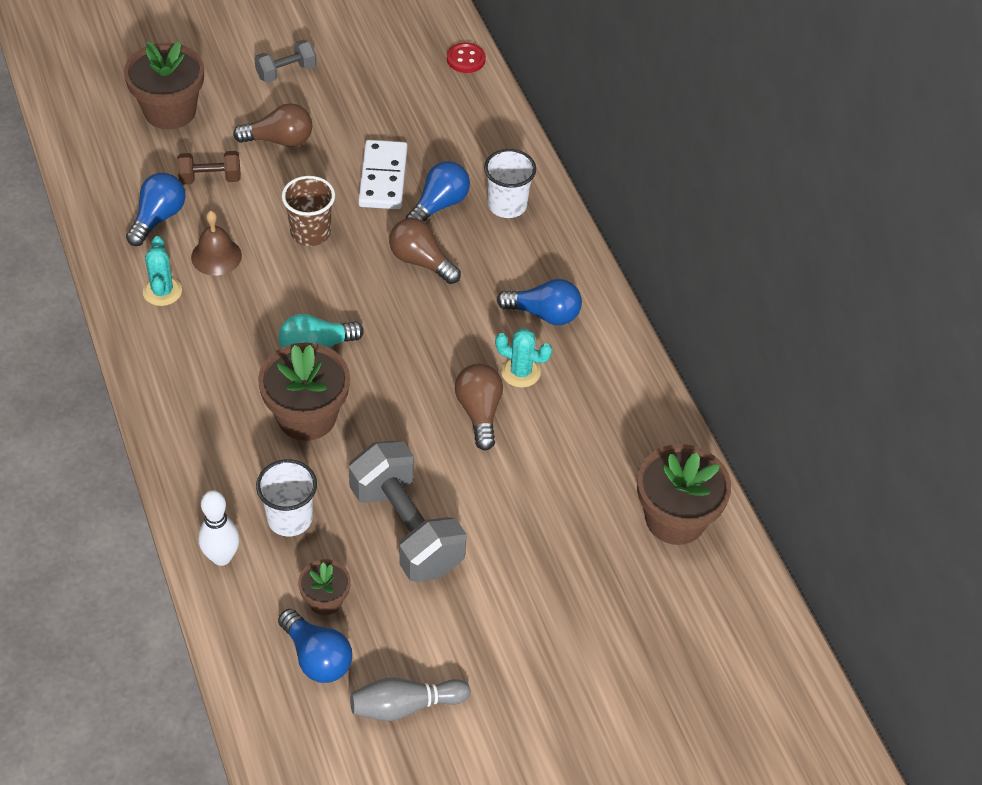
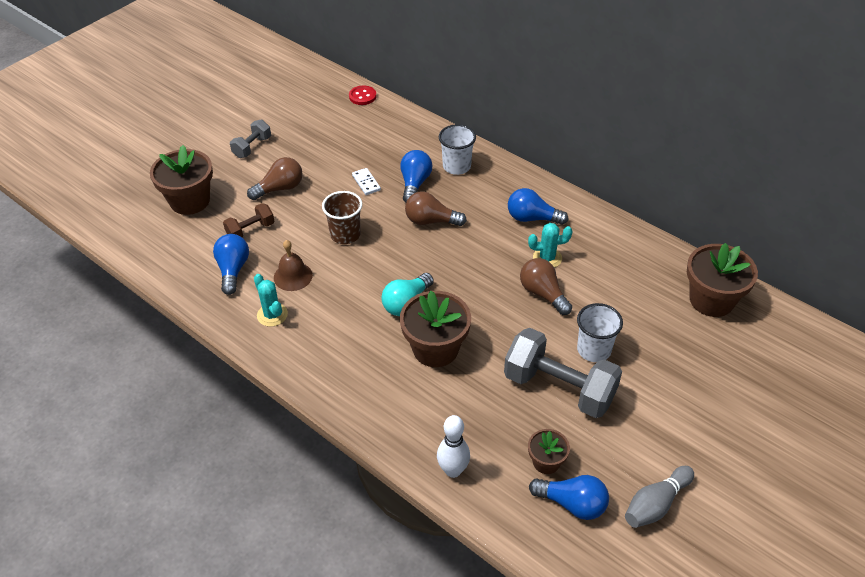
camera: 25 degrees left, 5 degrees down
white cup [256,459,317,537] -> white cup moved to [577,303,623,362]
white domino [358,140,408,209] -> white domino [352,168,381,195], size x0.54
blue light bulb [497,279,582,325] -> blue light bulb turned 150 degrees counterclockwise [508,188,568,225]

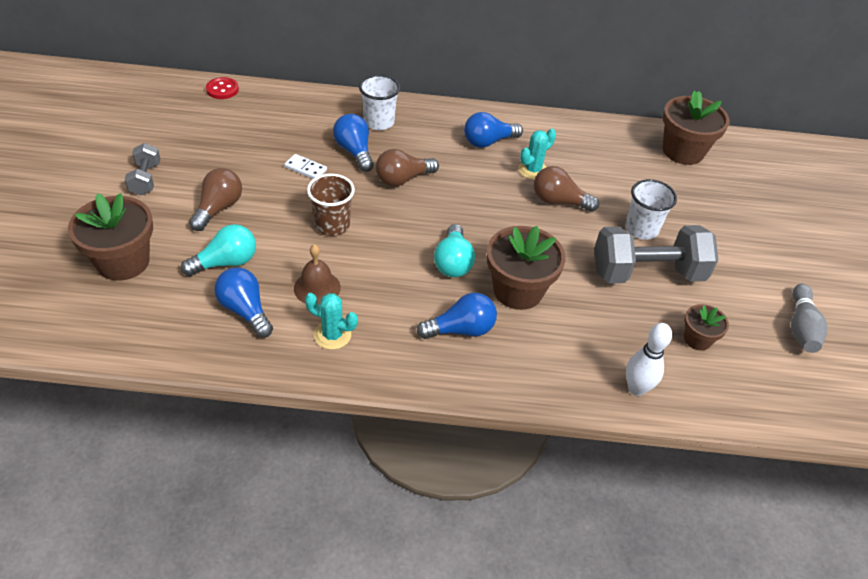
camera: 40 degrees left, 0 degrees up
brown dumbbell [223,203,274,238] -> turquoise light bulb [181,224,256,276]
blue light bulb [529,475,609,520] -> blue light bulb moved to [417,293,497,339]

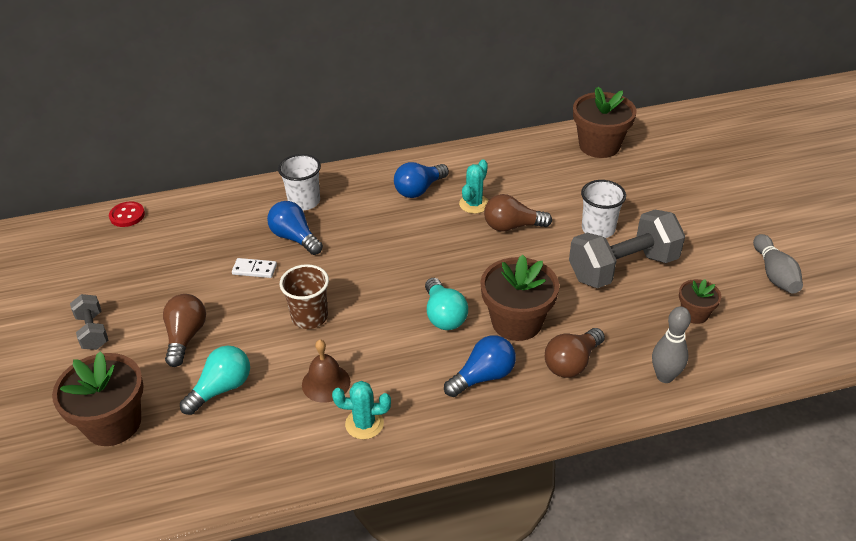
camera: 15 degrees left, 5 degrees down
blue light bulb [214,267,273,338] -> none
brown light bulb [375,149,439,187] -> brown light bulb moved to [545,328,605,378]
white bowling pin [626,323,672,396] -> grey bowling pin [652,306,691,383]

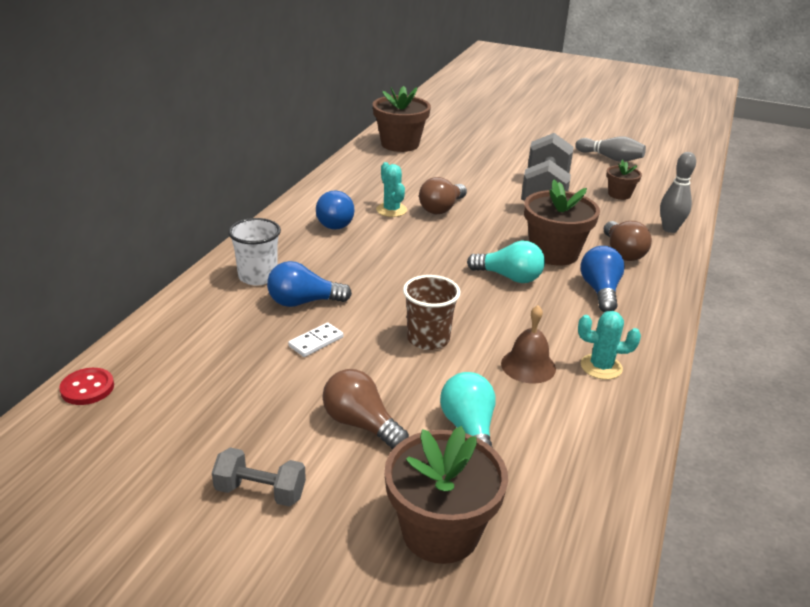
camera: 55 degrees left, 10 degrees down
turquoise cactus [332,381,391,439] -> turquoise cactus turned 60 degrees clockwise [578,311,641,380]
white cup [581,180,626,238] -> none

